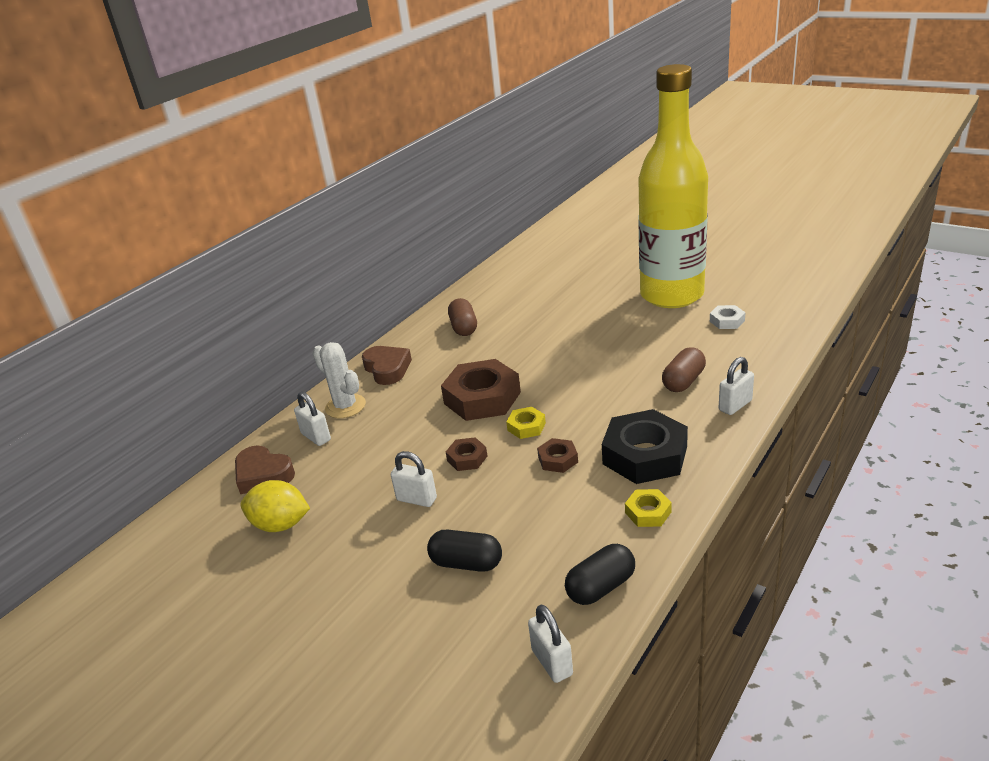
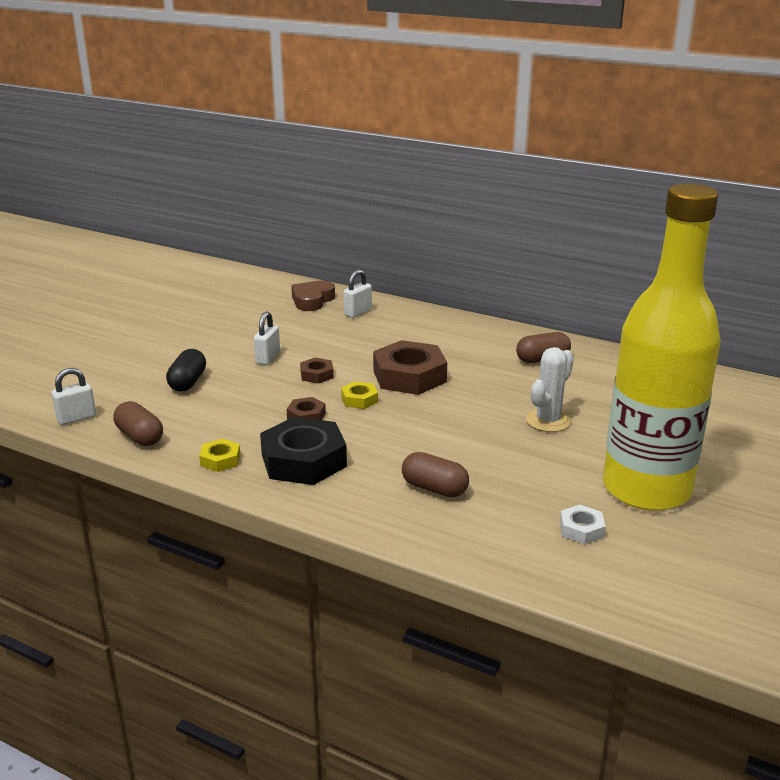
camera: 80 degrees right, 5 degrees down
yellow lemon [240,480,310,532] -> none
white cactus [313,342,366,418] -> white cactus moved to [526,347,574,432]
brown heart [362,346,412,385] -> none
black capsule [565,544,635,605] -> brown capsule [114,401,163,446]
white padlock [719,357,754,415] -> none

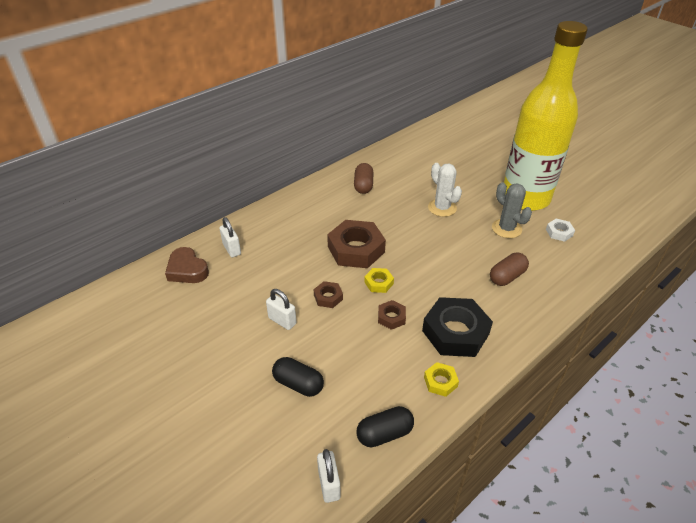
camera: 70 degrees left, 15 degrees up
brown capsule [114,401,163,446] -> black capsule [356,406,414,447]
none -> grey cactus [492,182,532,238]

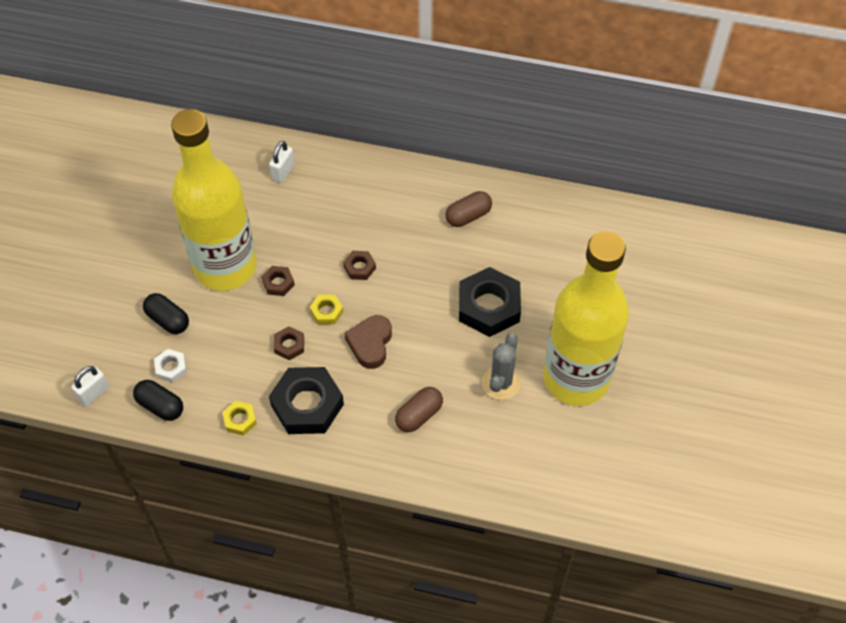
camera: 55 degrees right, 15 degrees up
brown heart [165,247,209,283] -> brown heart moved to [345,315,392,369]
white padlock [266,289,297,330] -> yellow bottle [171,109,257,291]
black capsule [272,357,324,397] -> black capsule turned 45 degrees counterclockwise [143,293,189,334]
brown nut [327,220,386,268] -> brown nut [343,251,376,280], size x0.48
white cactus [428,163,462,217] -> black nut [459,267,521,337]
brown capsule [490,253,529,286] -> brown capsule turned 60 degrees counterclockwise [395,387,443,432]
white nut [546,219,575,242] -> white nut moved to [154,349,187,383]

